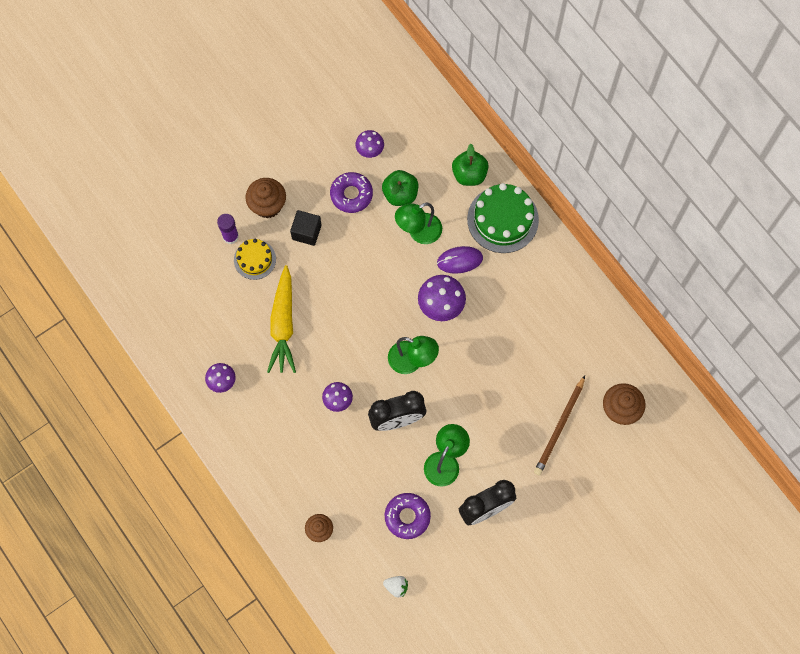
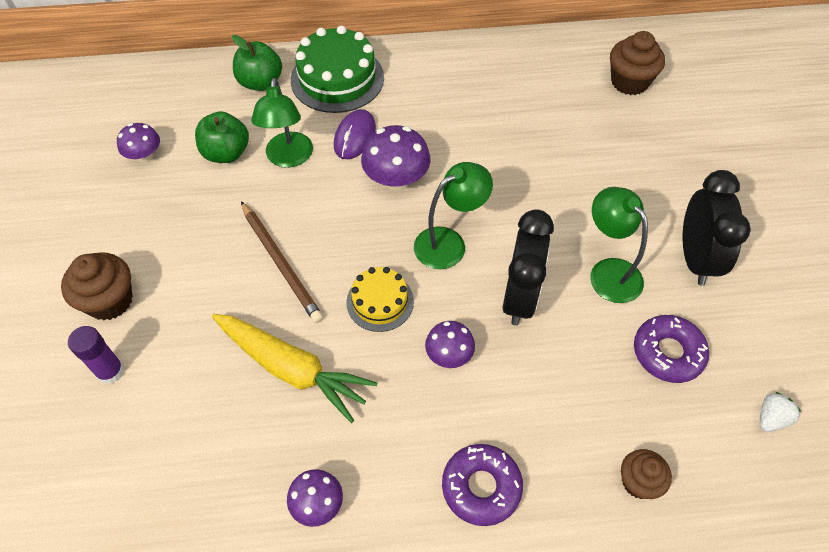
camera: 60 degrees left, 15 degrees down
yellow cake [234,239,276,280] -> yellow cake moved to [346,267,414,332]
black cube [290,210,322,246] -> none
purple donut [330,172,373,213] -> purple donut moved to [442,444,523,526]
brown pencil [534,376,585,475] -> brown pencil moved to [241,201,323,323]

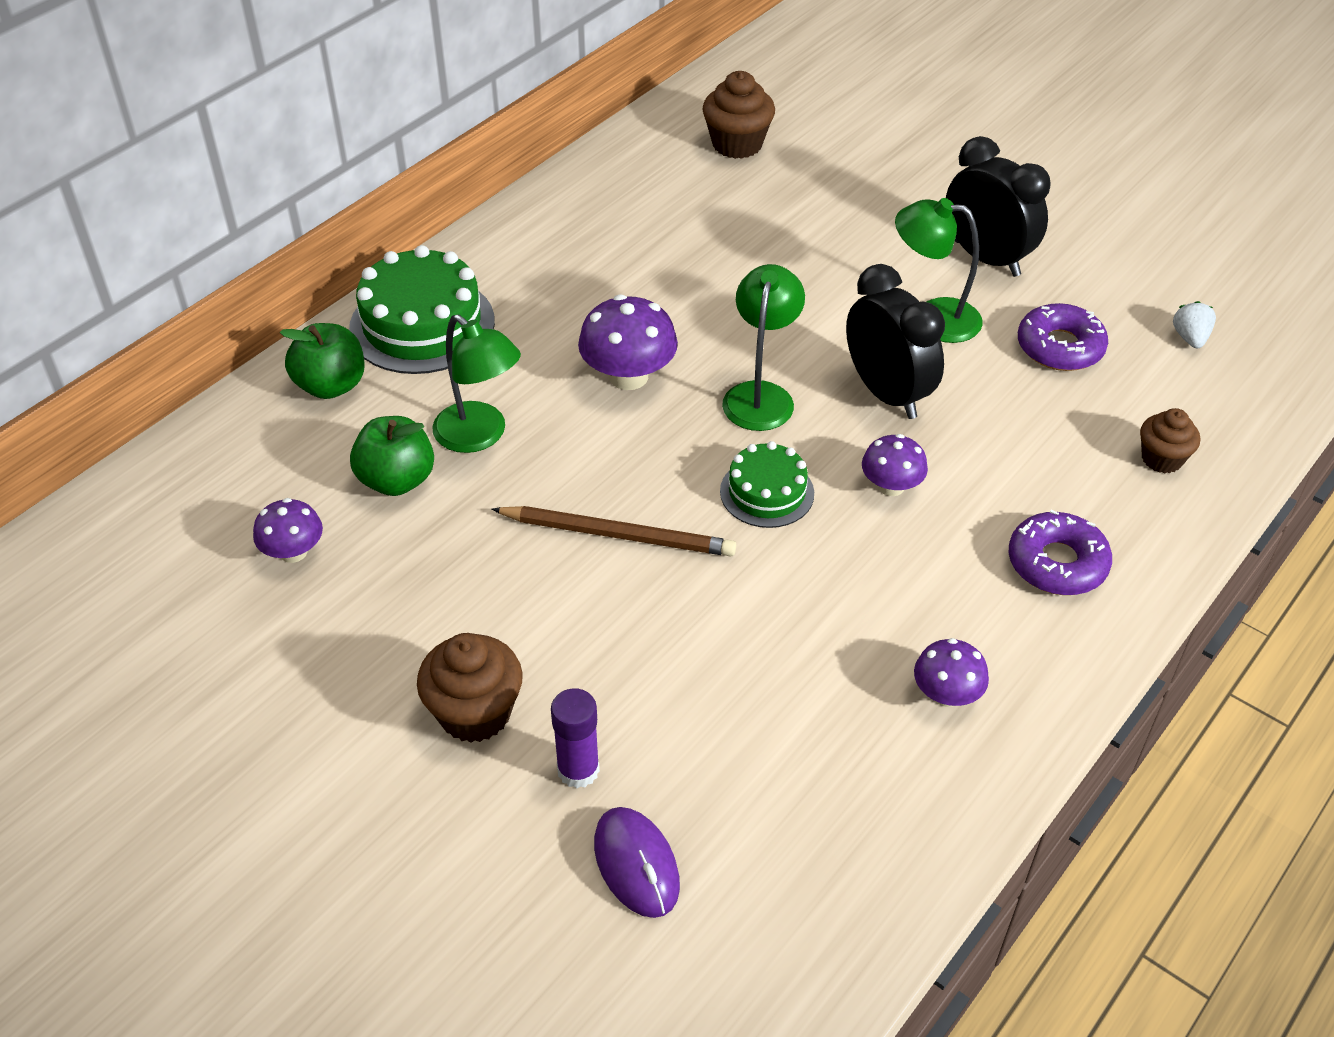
camera: 45 degrees left, 10 degrees down
yellow carrot [212,314,377,423] -> none
purple mouse [334,109,376,159] -> purple mouse moved to [594,807,680,918]
yellow cake [346,267,414,332] -> green cake [720,441,814,528]

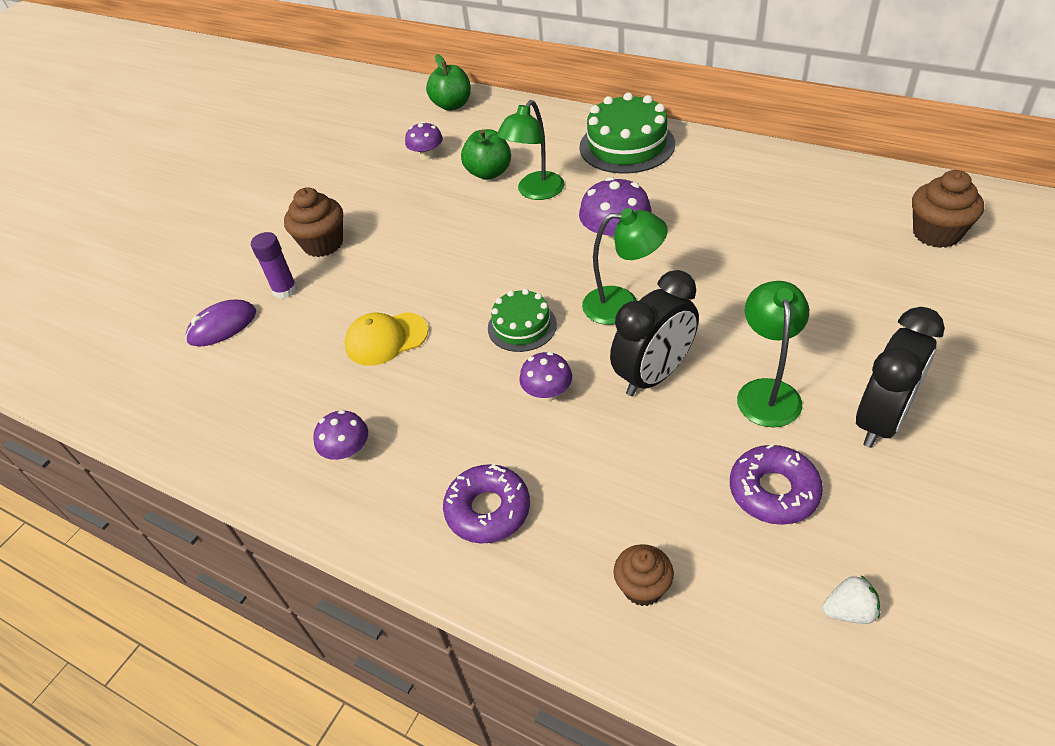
camera: 85 degrees right, 0 degrees up
green apple [280,323,364,399] -> green apple moved to [426,54,471,111]
brown pencil [492,506,736,557] -> none
none -> yellow cap [345,312,428,366]

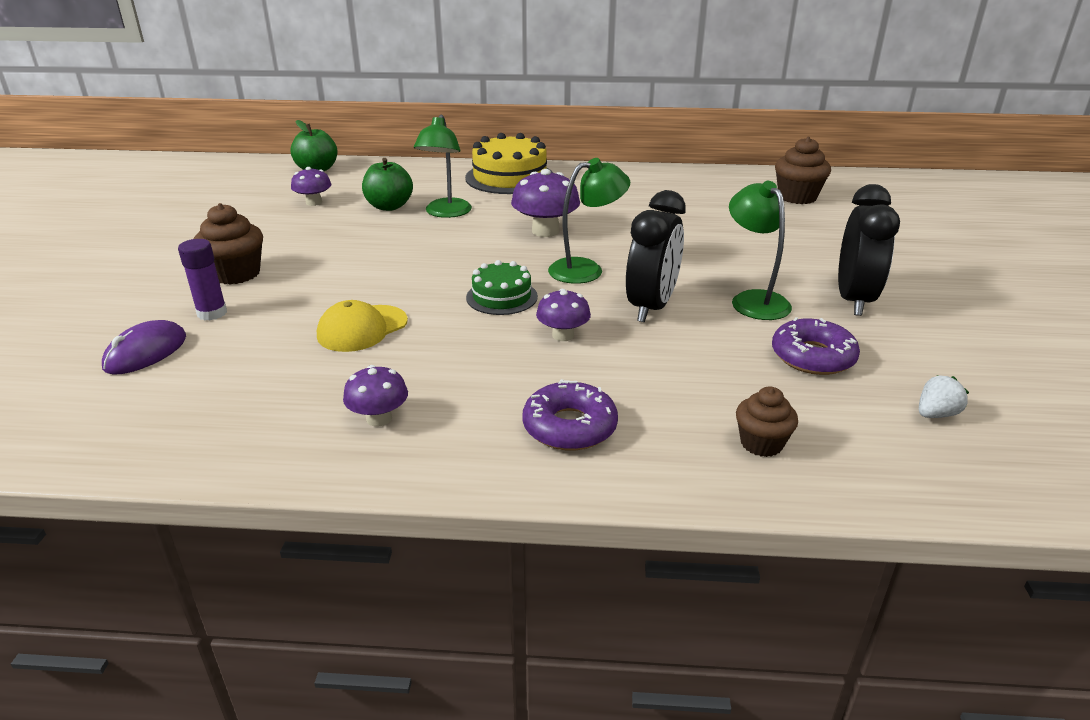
camera: 30 degrees left, 15 degrees down
green cake [579,92,675,174] -> yellow cake [465,133,553,194]

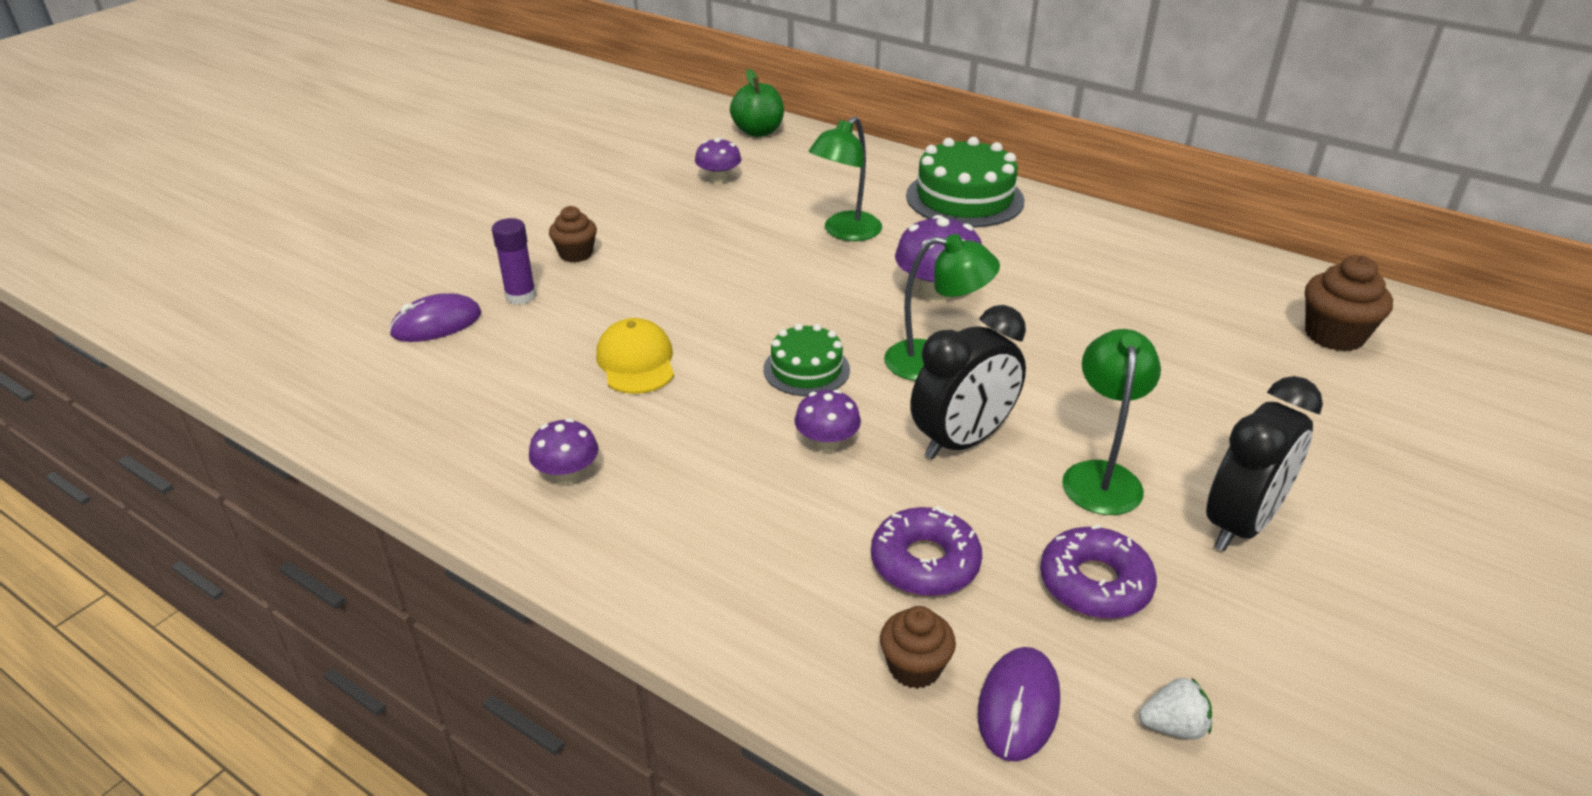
camera: 30 degrees right, 5 degrees up
brown cupcake [194,203,263,285] -> brown cupcake [549,206,597,263], size x0.65
yellow cap [317,300,408,352] -> yellow cap turned 90 degrees clockwise [596,318,674,394]
green apple [362,158,413,211] -> none
yellow cake [465,133,553,194] -> green cake [906,137,1025,227]
purple donut [522,379,618,451] -> purple donut moved to [871,506,982,596]
none -> purple mouse [978,647,1060,762]

